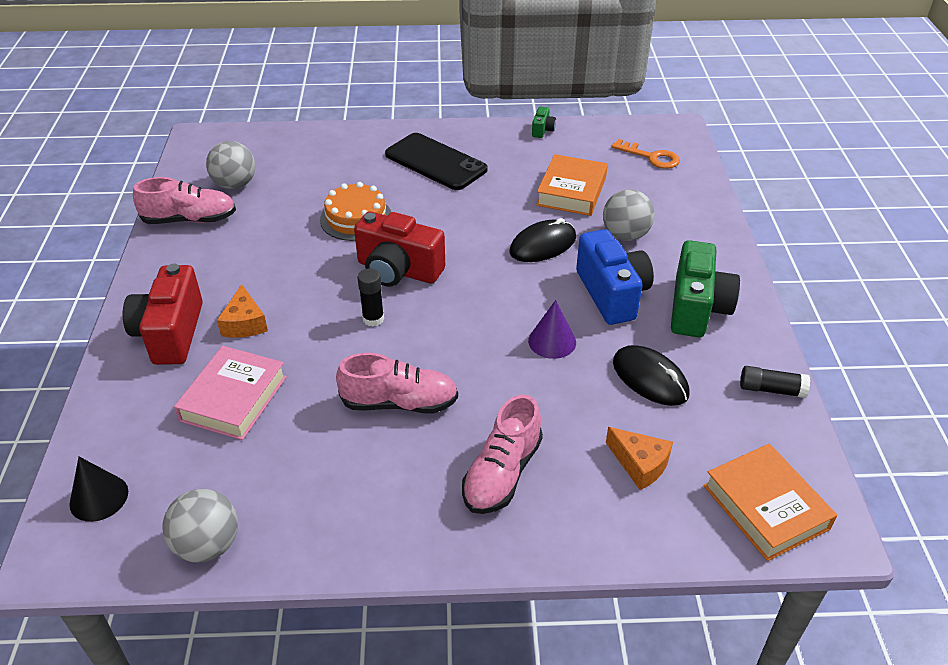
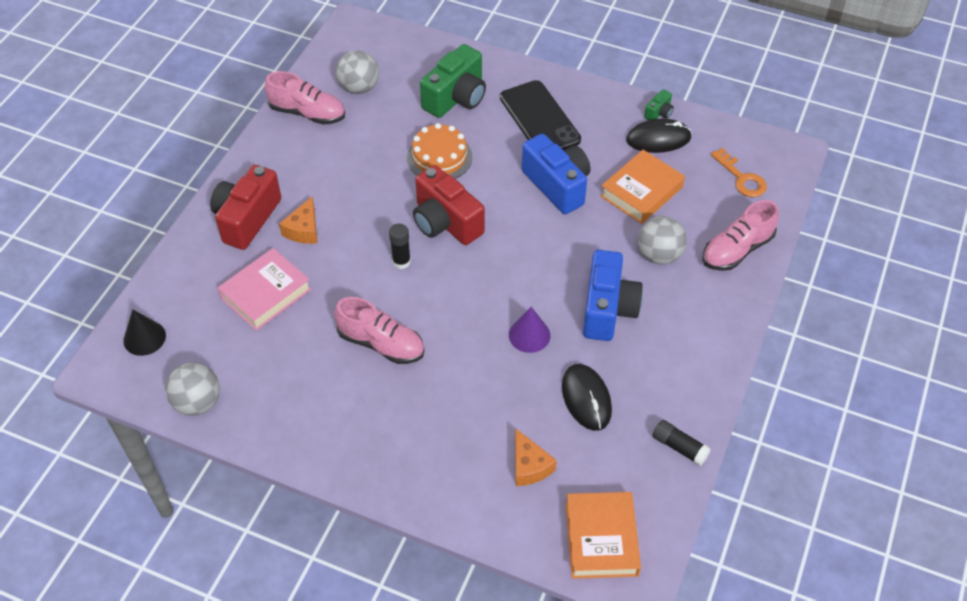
camera: 25 degrees right, 10 degrees up
pink shoe [462,394,543,514] -> pink shoe moved to [703,200,779,271]
black mouse [510,218,576,262] -> black mouse moved to [626,119,692,153]
green camera [671,240,740,337] -> green camera moved to [420,44,486,118]
none -> blue camera [522,134,591,214]

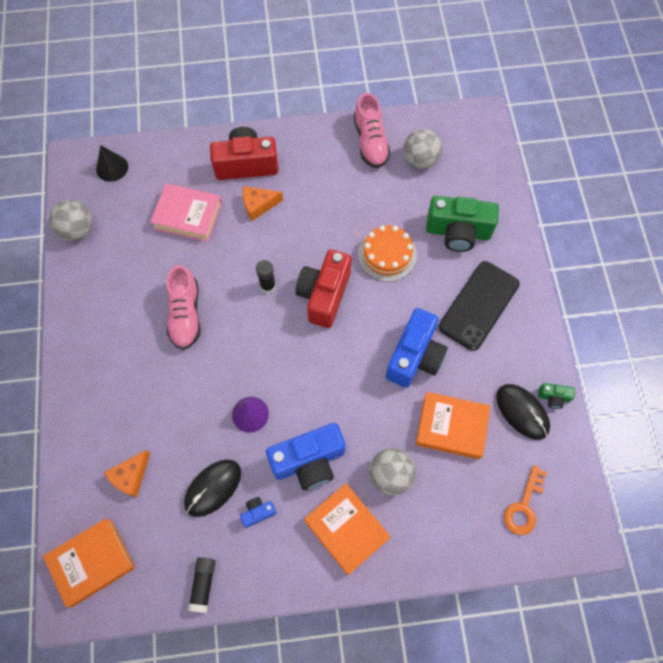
camera: 60 degrees right, 15 degrees up
pink shoe [703,200,779,271] -> none
none -> blue camera [240,497,277,528]
none -> orange book [304,483,391,575]

